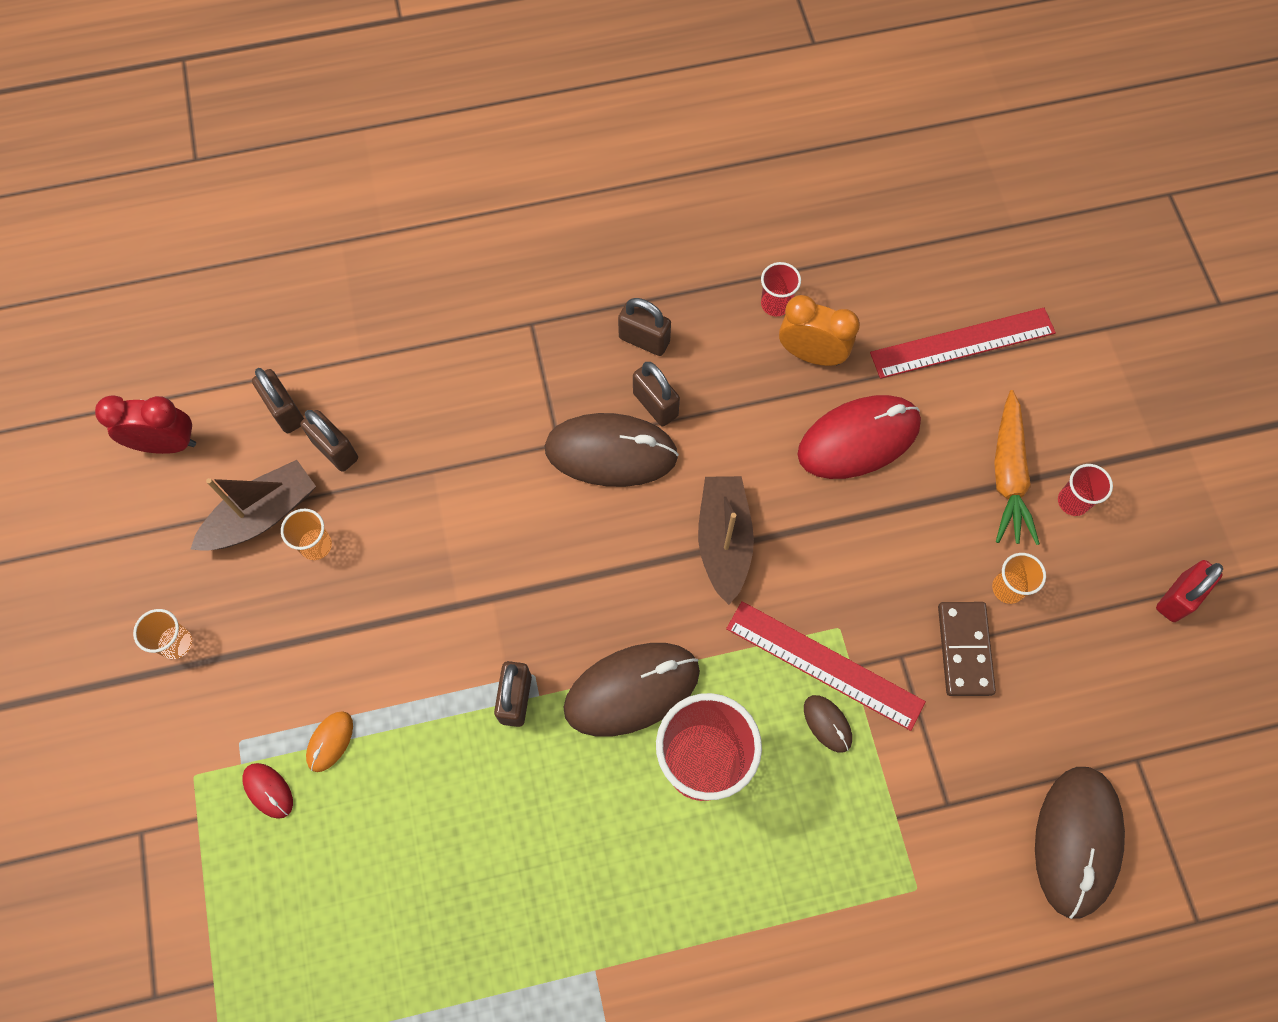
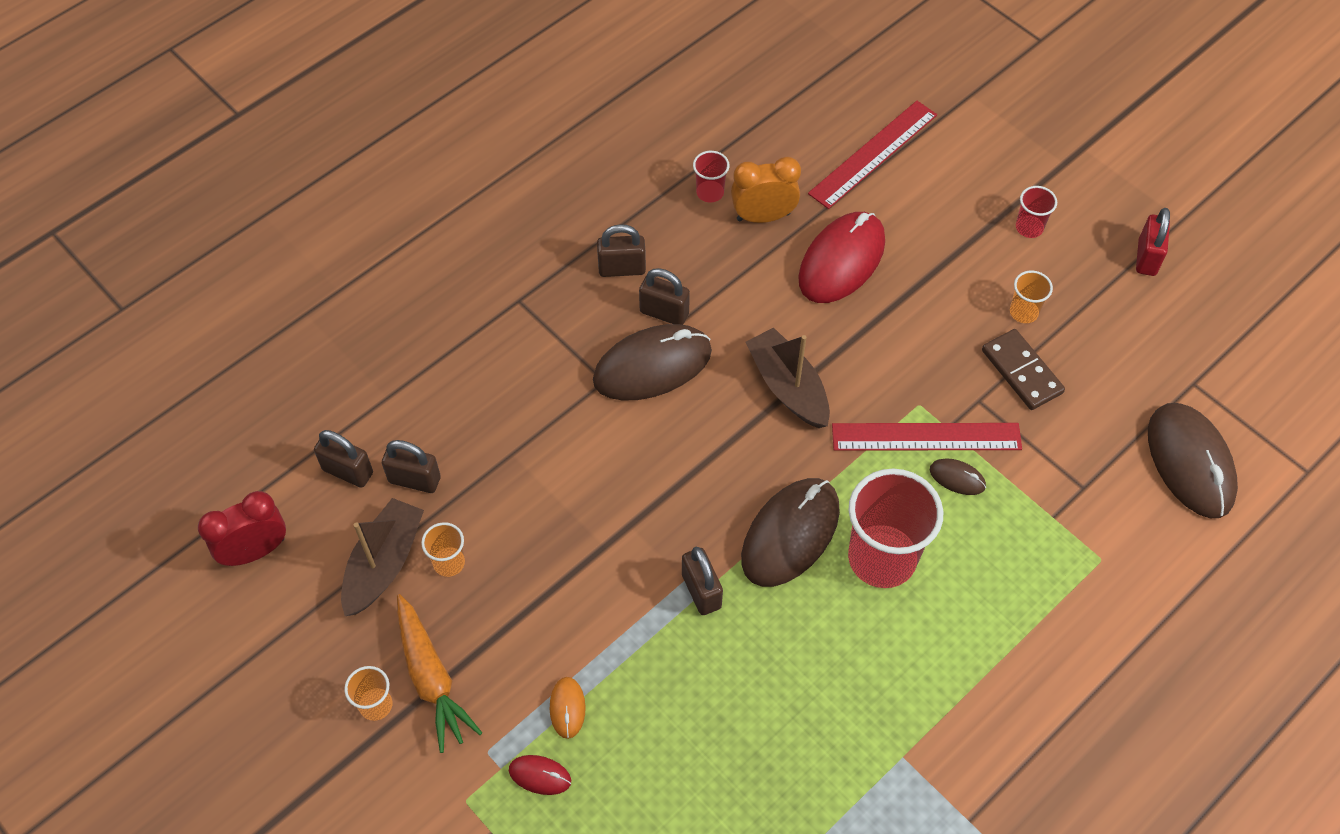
camera: 30 degrees left, 10 degrees down
orange carrot [994,390,1040,545] -> orange carrot moved to [397,594,482,753]

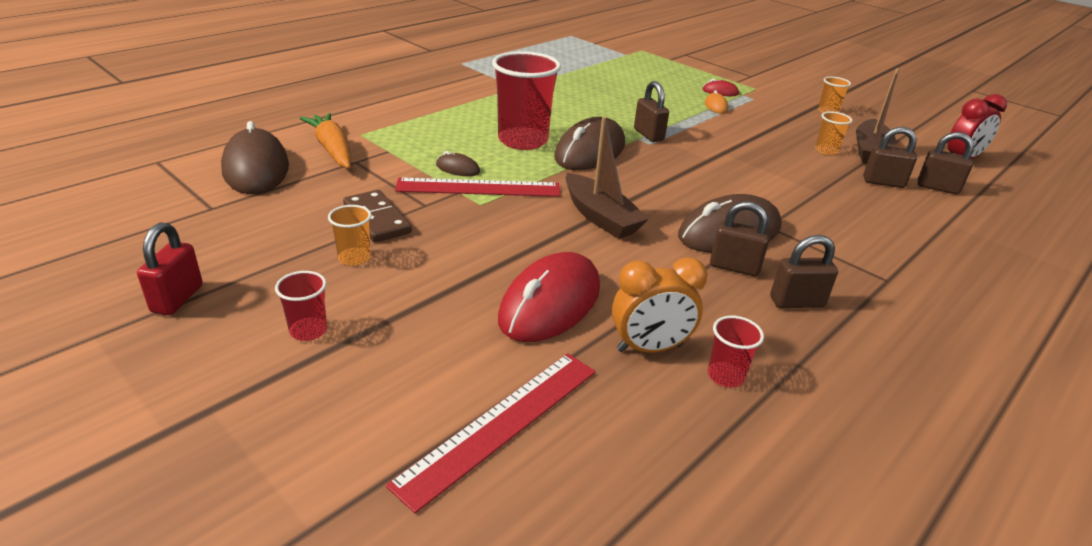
camera: 175 degrees right, 25 degrees down
orange carrot [397,594,482,753] -> orange carrot moved to [299,113,351,169]

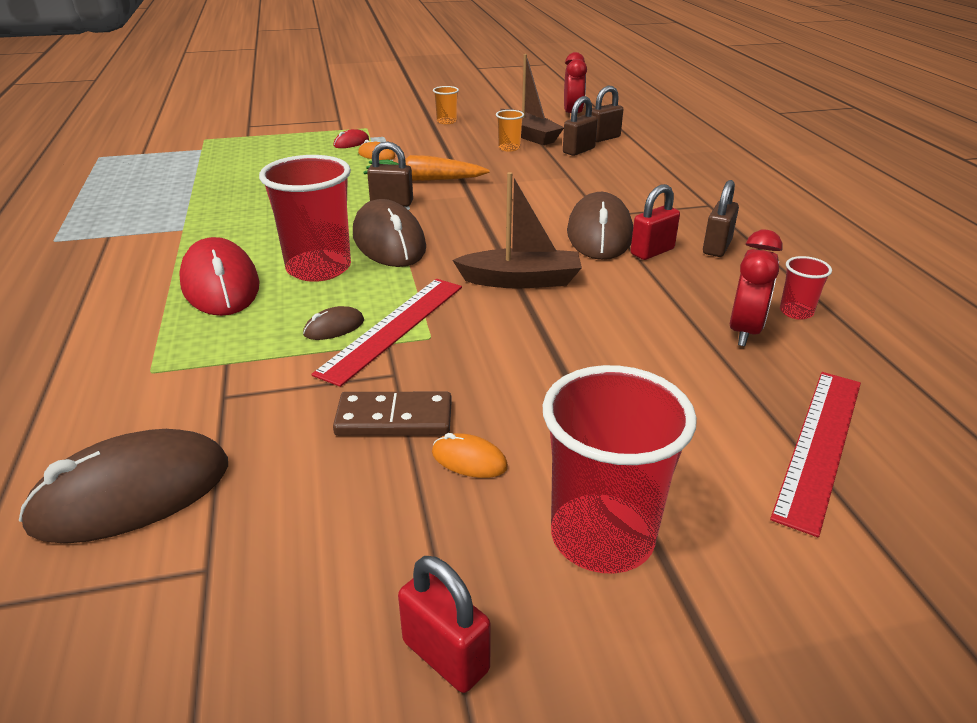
camera: 55 degrees left, 0 degrees up
brown mouse [221,121,289,194] -> brown mouse turned 45 degrees counterclockwise [19,429,228,544]
red cup [275,271,327,341] -> red cup [543,365,697,574], size x2.15
orange carrot [299,113,351,169] -> orange carrot moved to [363,155,490,181]
orange cup [328,205,372,266] -> orange mouse [432,433,508,478]
red ruler [386,353,596,514] -> red ruler turned 45 degrees clockwise [770,372,861,537]
red mouse [498,252,600,342] -> red mouse moved to [179,237,260,316]
orange clock [612,257,707,352] -> red clock [730,230,782,346]
brown padlock [710,201,770,276] -> red padlock [630,184,680,260]

